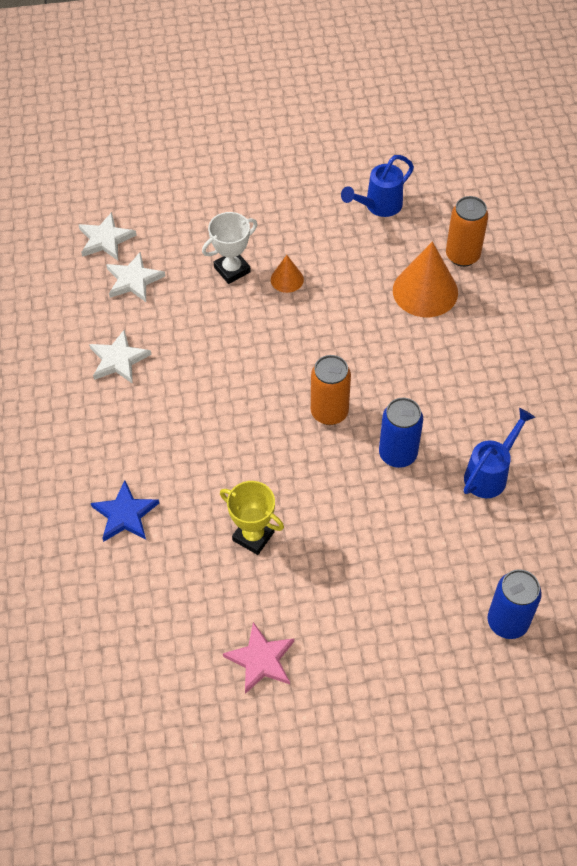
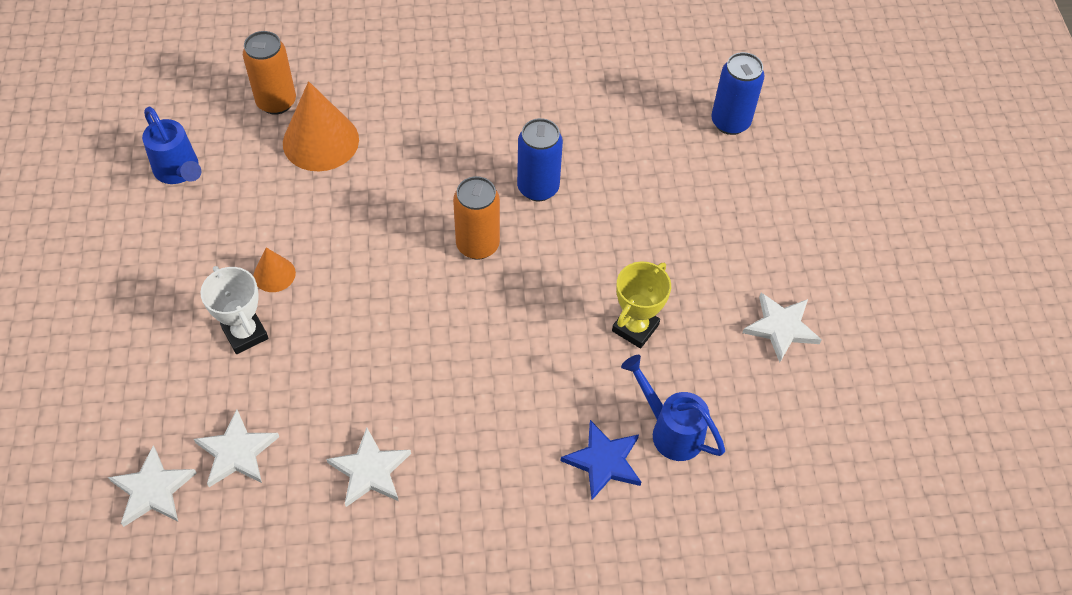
camera: 90 degrees left, 0 degrees up
pink star [223,622,294,694] -> white star [742,293,822,363]
blue watering can [464,408,535,498] -> blue watering can moved to [621,355,725,461]

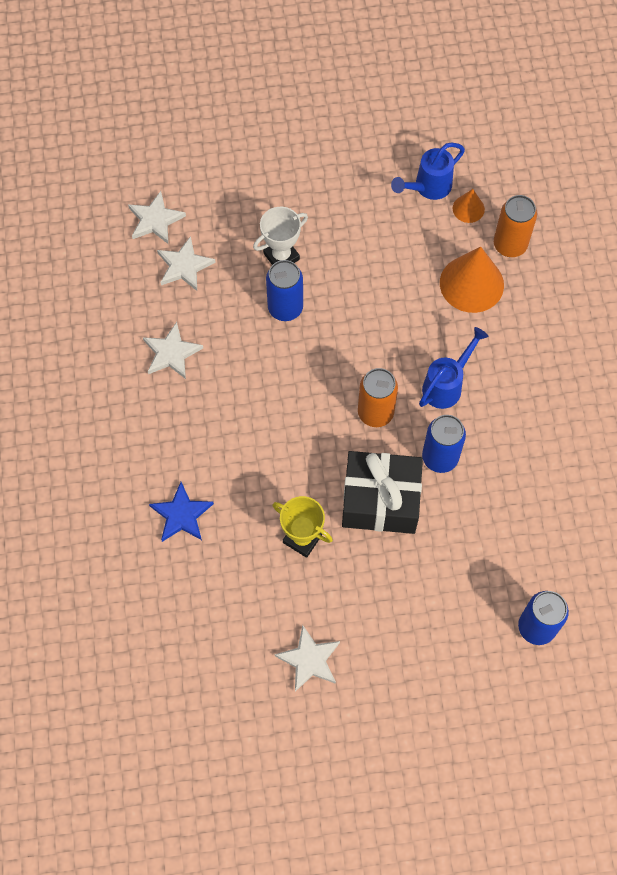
camera: 90 degrees right, 10 degrees up
orange cone [253,248,296,292] -> orange cone moved to [453,189,485,223]
blue watering can [621,355,725,461] -> blue watering can moved to [419,327,488,409]
none -> blue can [266,260,303,321]
none -> black gift [342,451,423,534]

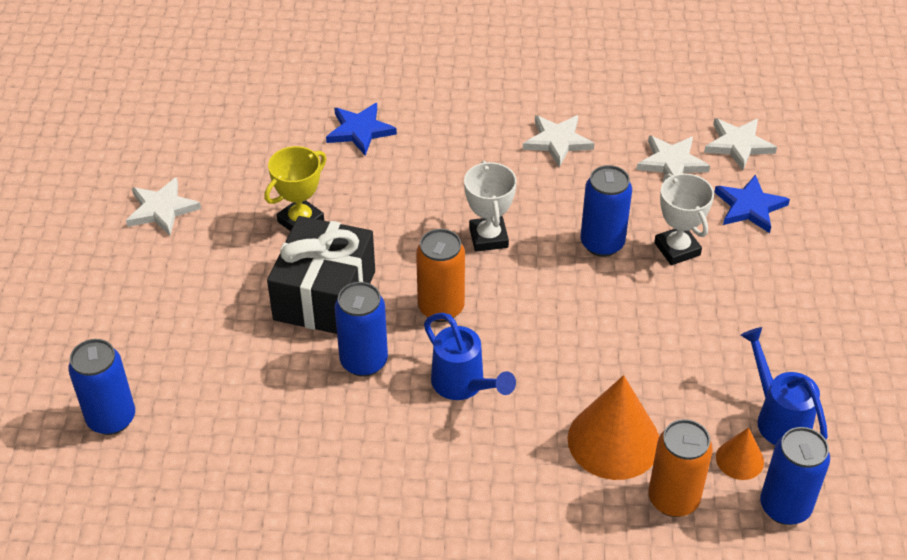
camera: 100 degrees right, 20 degrees down
none -> white trophy [464,161,517,252]
none -> blue star [714,174,790,233]
none -> blue can [760,427,830,525]

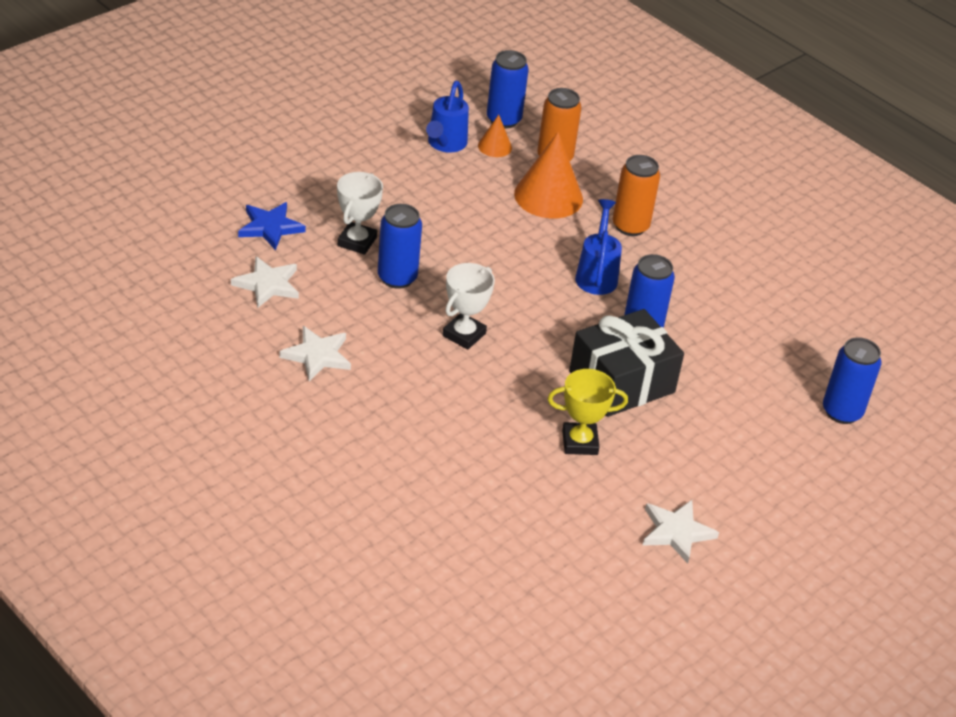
camera: 140 degrees left, 5 degrees down
blue star [326,103,397,156] -> none
orange can [416,229,465,322] -> orange can moved to [613,155,660,236]
white star [704,118,777,171] -> none

